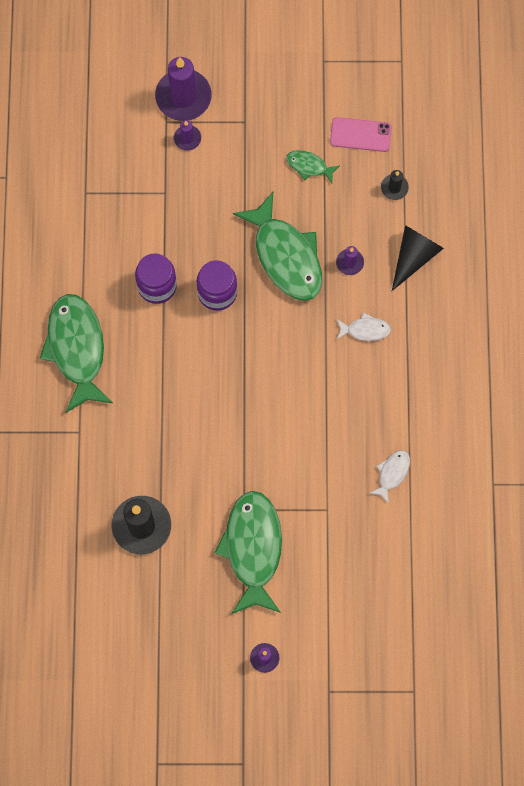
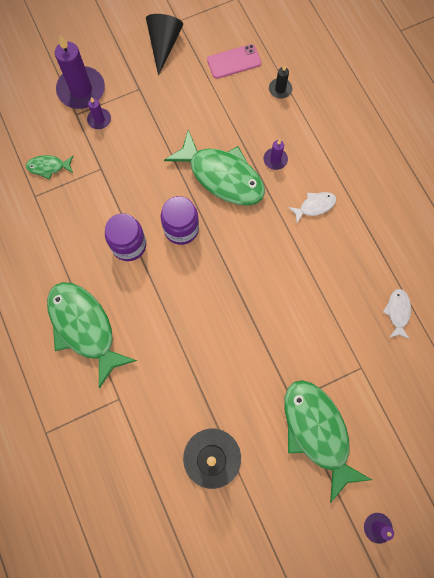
camera: 25 degrees left, 0 degrees up
green fish [286,150,340,183] -> green fish moved to [26,155,73,179]
black cone [392,225,444,291] -> black cone moved to [146,14,183,76]

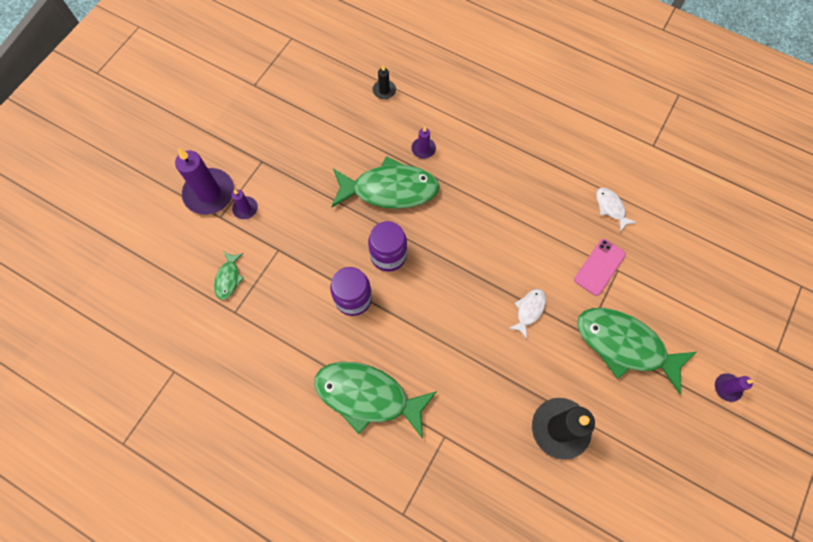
camera: 35 degrees left, 5 degrees down
green fish [26,155,73,179] -> green fish turned 45 degrees counterclockwise [214,251,244,300]
black cone [146,14,183,76] -> none
pink phone [207,44,261,79] -> pink phone moved to [574,239,626,296]
white fish [288,192,336,223] -> white fish moved to [508,289,546,338]

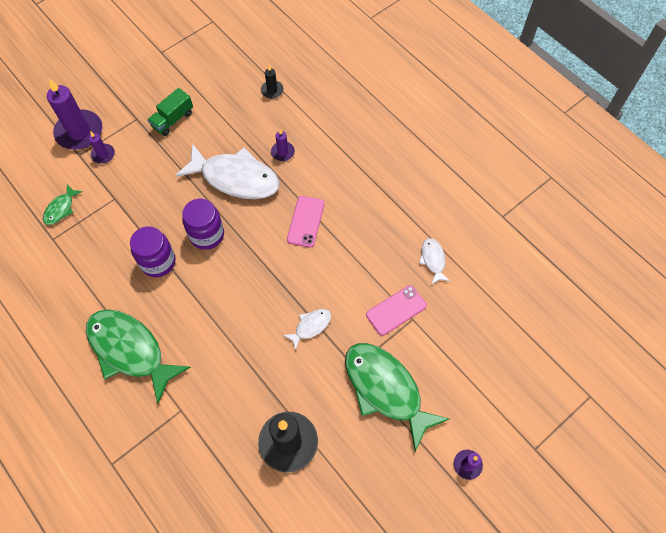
camera: 20 degrees right, 5 degrees down
green fish [331,156,440,209] -> white fish [175,143,280,199]
none -> green truck [148,88,193,136]
none -> pink phone [287,196,324,248]

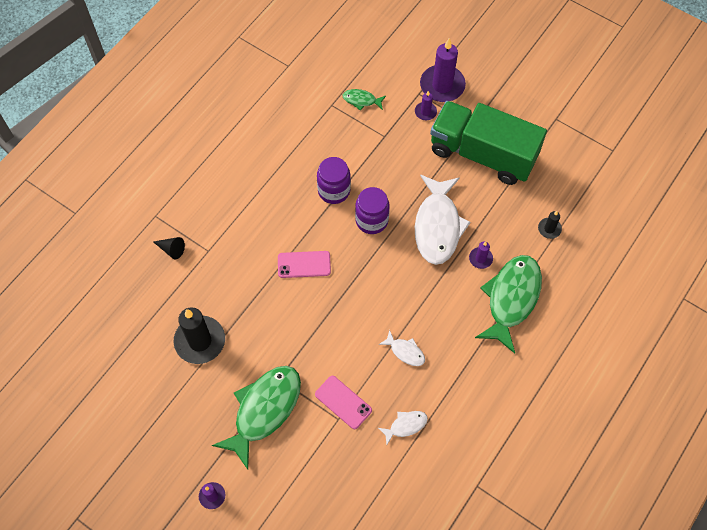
camera: 75 degrees right, 0 degrees up
green fish [86,309,191,403] -> green fish moved to [475,255,542,354]
green truck [148,88,193,136] -> green truck [430,101,547,185], size x2.38
white fish [283,309,331,350] -> white fish moved to [379,330,425,366]
pink phone [287,196,324,248] -> pink phone moved to [278,251,331,278]
none -> black cone [153,237,185,259]

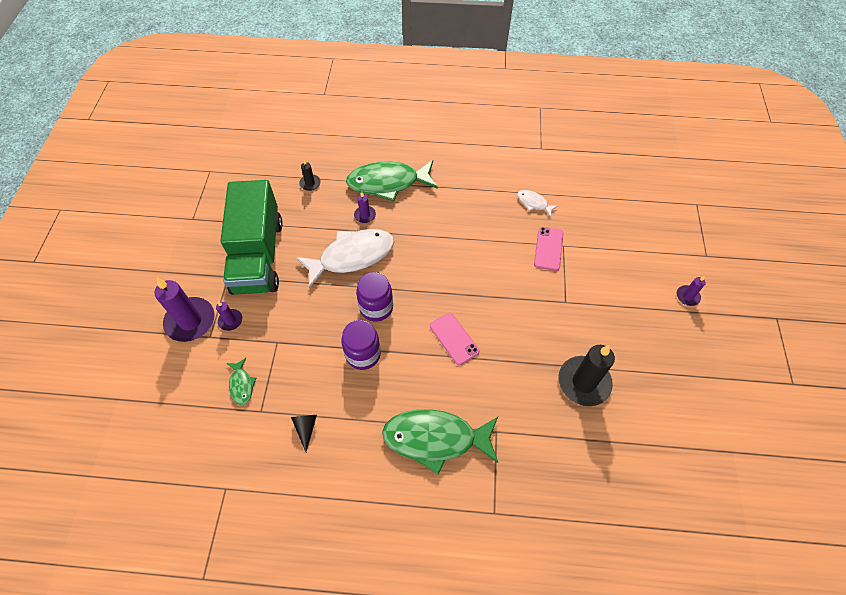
camera: 120 degrees left, 5 degrees down
black cone [153,237,185,259] -> black cone moved to [291,415,317,452]
green fish [212,366,301,470] -> green fish moved to [382,409,498,474]
white fish [379,330,425,366] -> none

